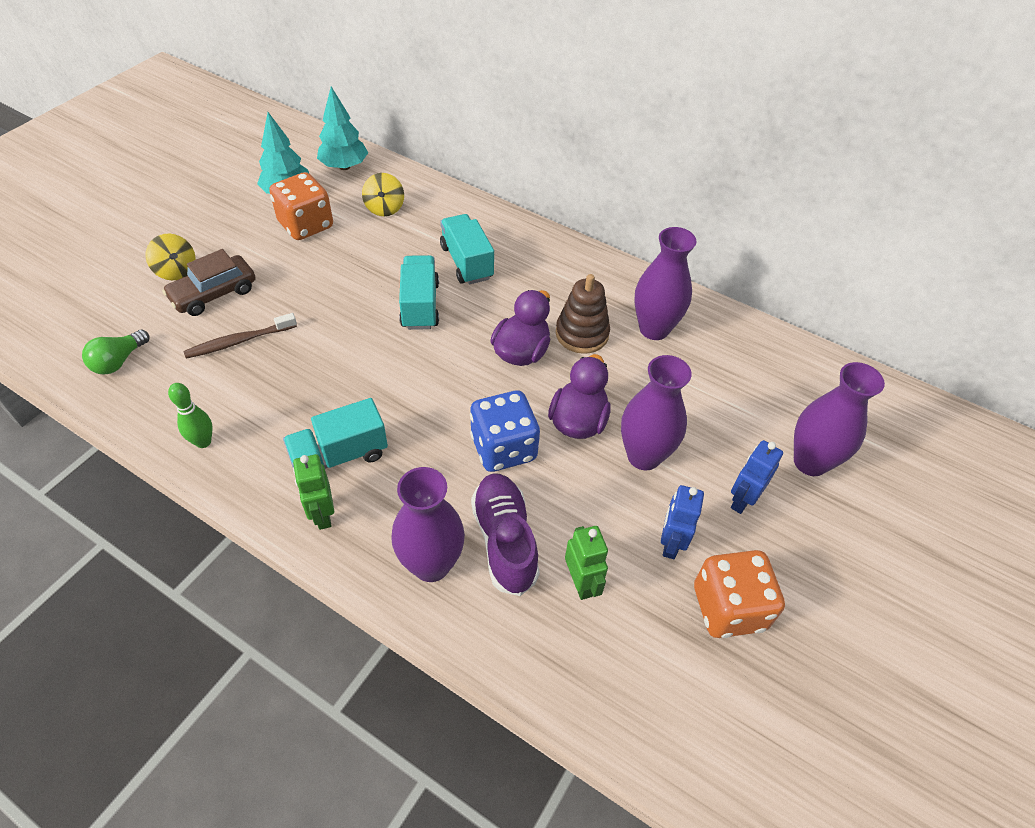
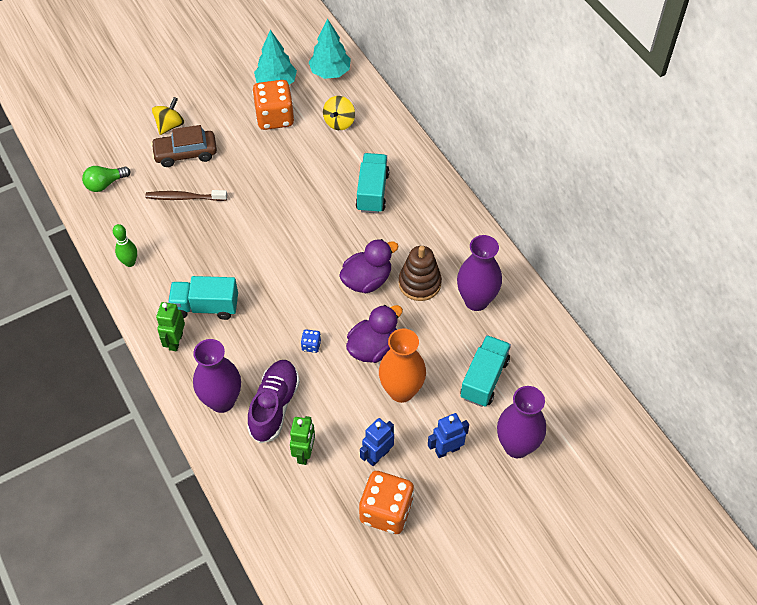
camera: 30 degrees right, 5 degrees up
yellow spinning top [145,234,196,280] -> yellow spinning top turned 135 degrees counterclockwise [152,97,184,135]
turquoise truck [399,255,439,330] -> turquoise truck moved to [461,335,511,407]
blue dice [470,391,540,472] -> blue dice [301,329,321,353], size x0.42
purple vase [621,355,692,470] -> orange vase [379,329,426,403]

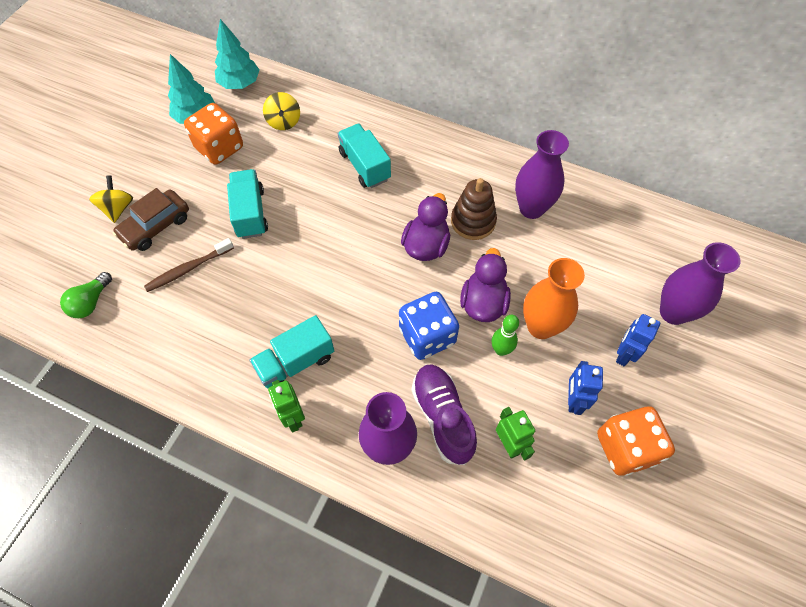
camera: 35 degrees left, 5 degrees up
green bowling pin [113,224,137,267] -> green bowling pin moved to [492,315,519,356]
blue dice [301,329,321,353] -> blue dice [399,292,459,360], size x2.37
turquoise truck [461,335,511,407] -> turquoise truck moved to [227,169,268,239]

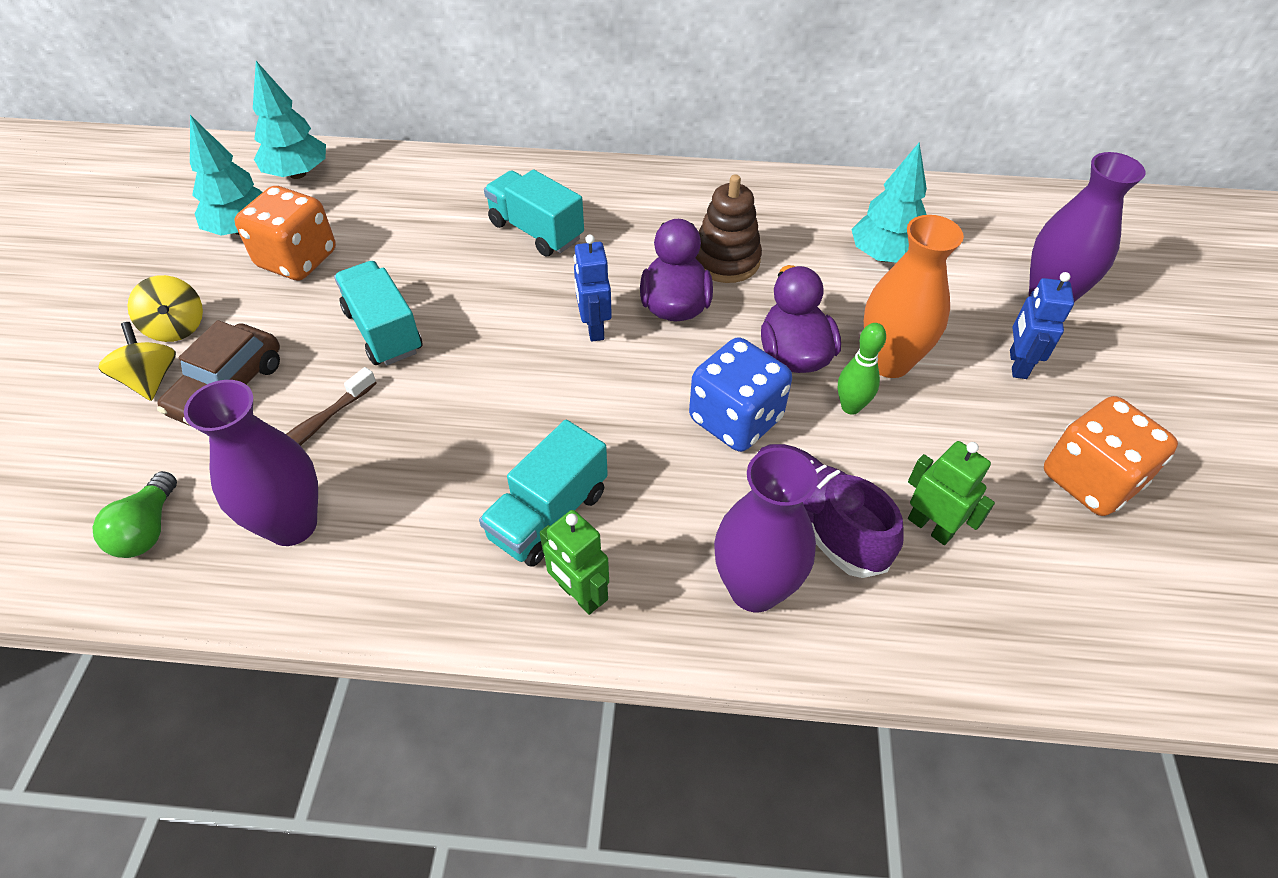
camera: 20 degrees left, 10 degrees down
yellow spinning top [263,92,300,130] -> yellow spinning top moved to [127,275,203,342]
purple vase [515,130,569,219] -> purple vase moved to [184,380,318,546]
blue robot [568,361,603,415] -> blue robot moved to [574,235,612,342]
none -> turquoise tree [851,143,927,263]

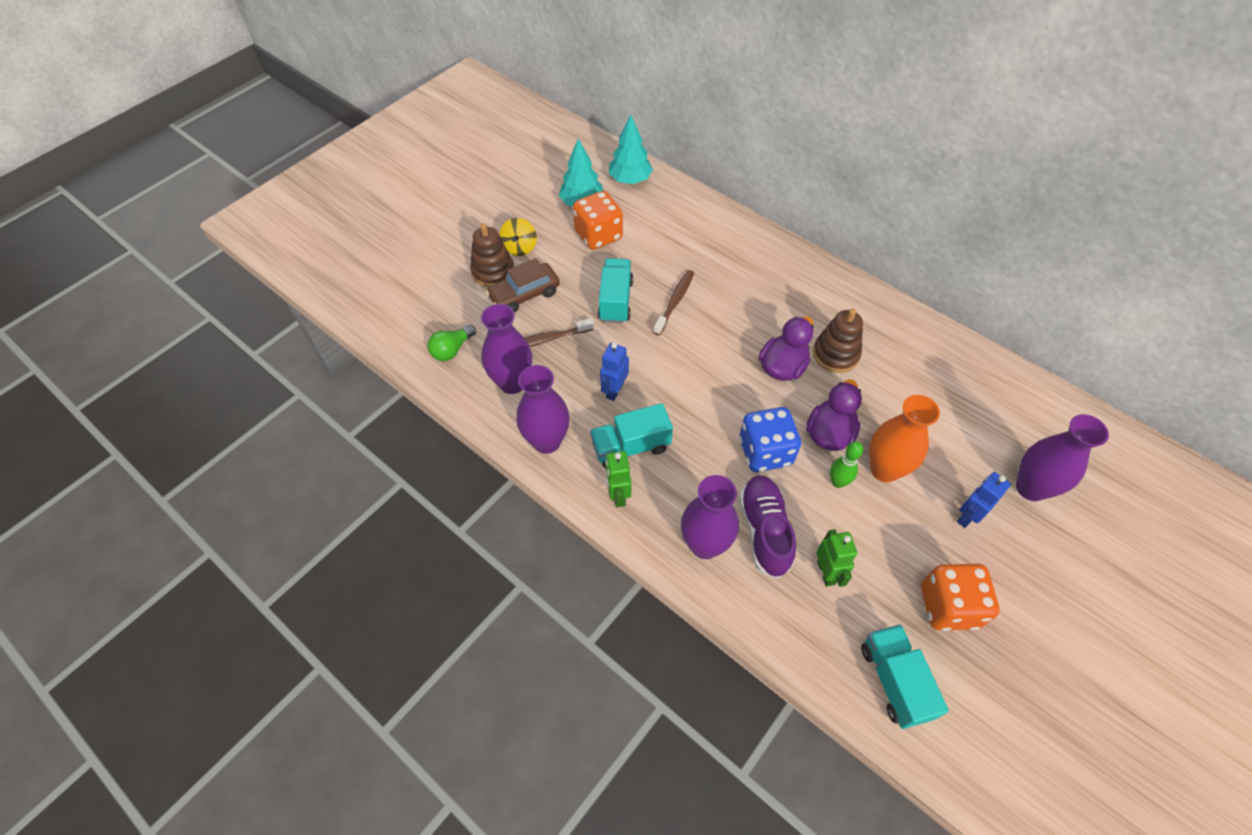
camera: 35 degrees right, 5 degrees up
yellow spinning top [98,322,176,401] -> brown stacking toy [470,223,514,287]
turquoise truck [484,169,584,256] -> turquoise truck moved to [861,624,949,729]
blue robot [574,235,612,342] -> blue robot moved to [600,343,629,401]
turquoise tree [851,143,927,263] -> none
none -> purple vase [516,365,569,454]
none -> brown toothbrush [653,270,694,335]

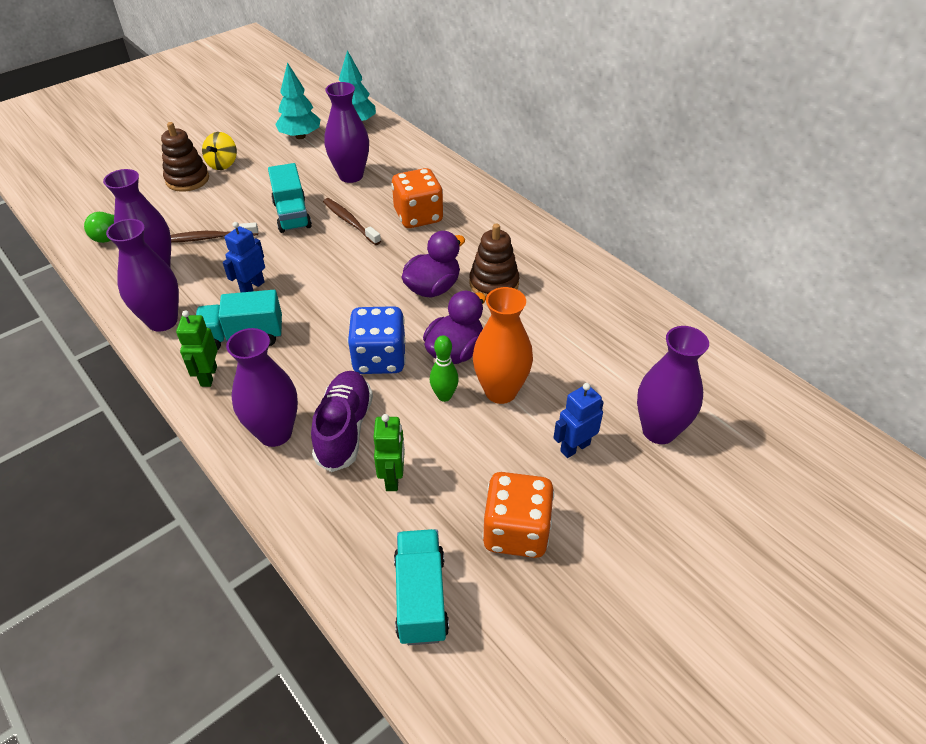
camera: 10 degrees right, 10 degrees down
brown car [486,258,560,313] -> none
orange dice [573,191,623,250] -> orange dice moved to [391,168,443,228]
turquoise truck [598,258,633,323] -> turquoise truck turned 150 degrees clockwise [268,163,312,233]
brown toothbrush [653,270,694,335] -> brown toothbrush turned 75 degrees counterclockwise [323,198,381,245]
none -> purple vase [325,82,369,183]

